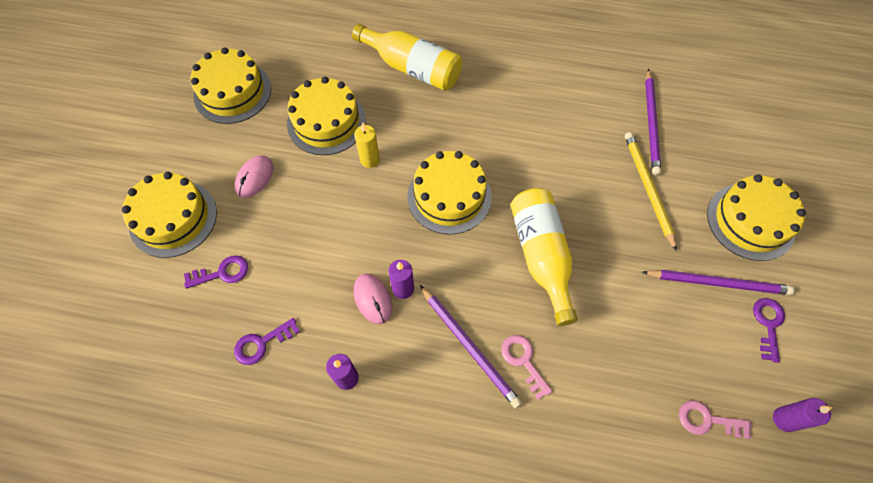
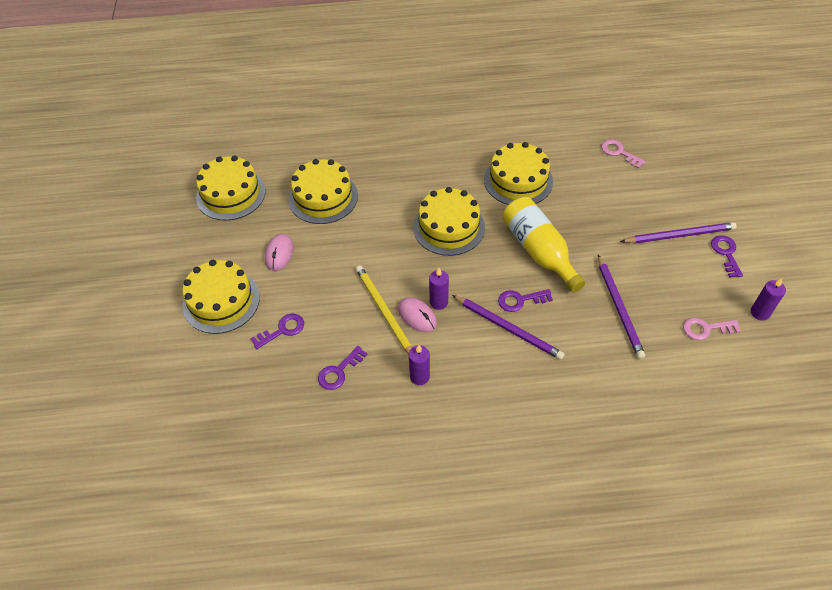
camera: 15 degrees left, 10 degrees down
yellow bottle [352,24,462,91] -> none
yellow candle [354,123,380,168] -> none
pink key [501,335,552,400] -> pink key moved to [601,139,646,169]
yellow pencil [625,132,677,251] -> yellow pencil moved to [356,265,412,354]
purple pencil [645,69,661,175] -> purple pencil moved to [598,255,645,359]
yellow cake [707,175,806,261] -> yellow cake moved to [484,142,553,205]
none -> purple key [498,289,553,312]

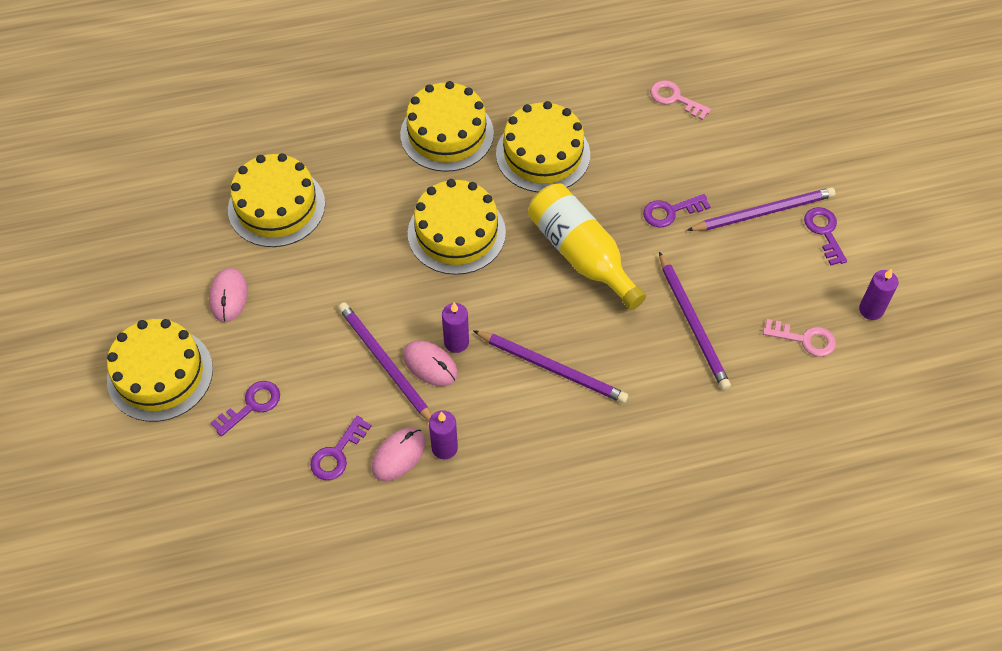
camera: 10 degrees left, 5 degrees up
yellow cake [196,156,266,220] -> yellow cake moved to [400,81,494,172]
yellow pencil [356,265,412,354] -> purple pencil [338,302,432,421]
purple key [498,289,553,312] -> purple key moved to [643,194,711,227]
pink key [683,317,741,340] -> pink key turned 150 degrees counterclockwise [763,319,836,357]
none -> pink mouse [371,428,426,481]

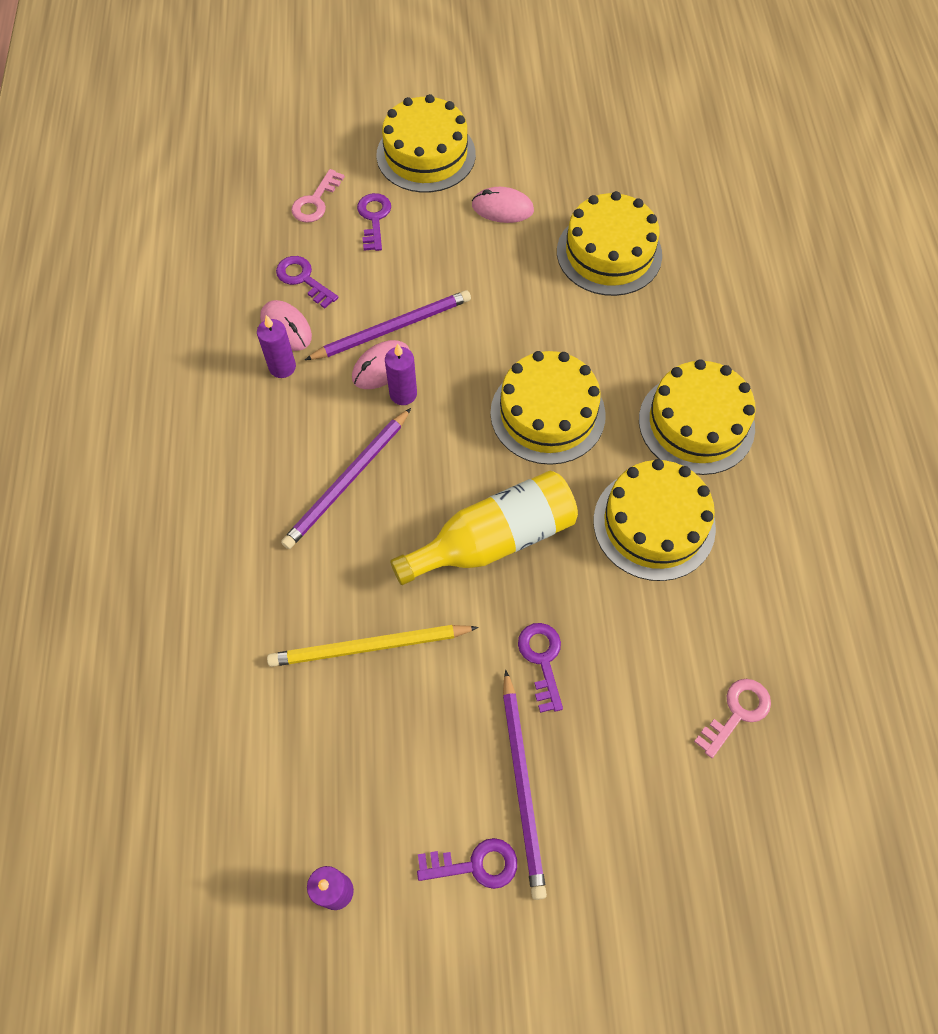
camera: 100 degrees right, 5 degrees up
purple key [211,381,280,437] -> purple key turned 150 degrees counterclockwise [357,193,391,251]
purple pencil [659,252,731,390] -> yellow pencil [267,625,479,667]
pink key [763,319,836,357] -> pink key moved to [291,169,345,223]

